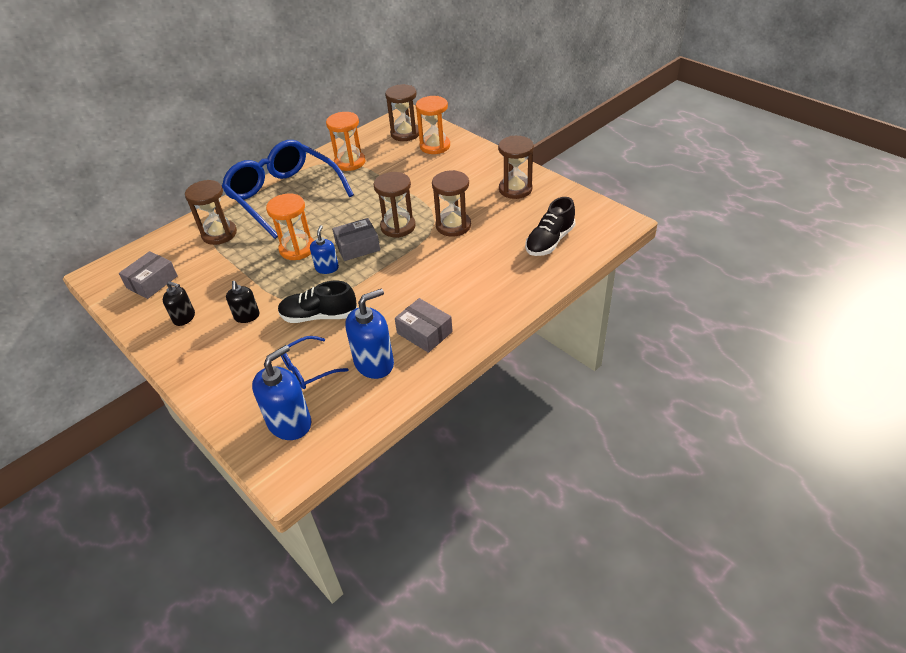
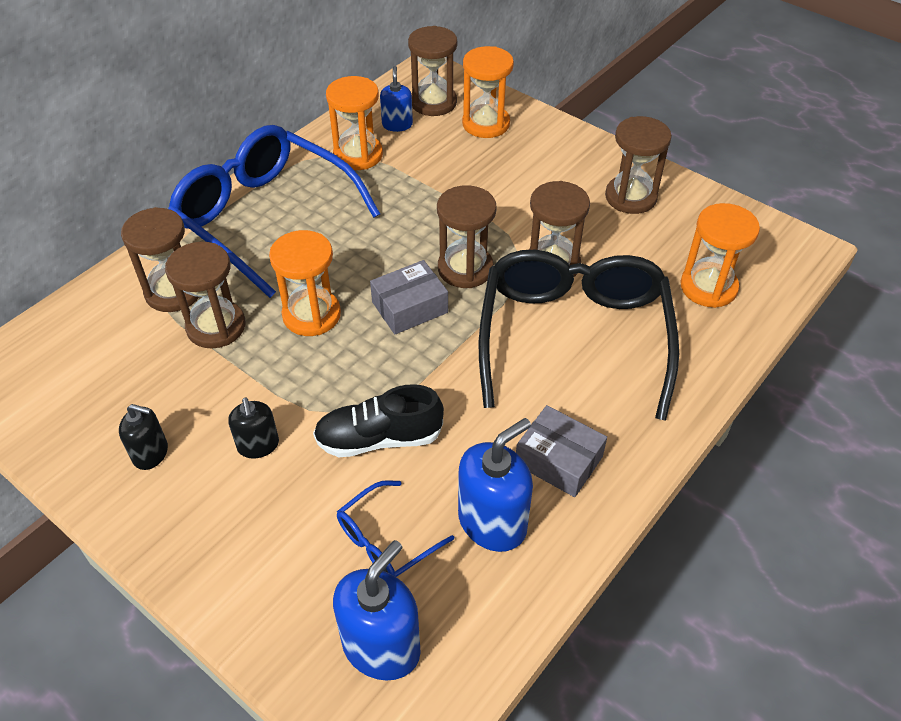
camera: 10 degrees left, 5 degrees up
grey box [119,251,178,299] -> none
blue soap dispenser [310,225,339,274] -> blue soap dispenser moved to [380,66,413,132]
black shoe [525,197,576,256] -> orange hourglass [680,203,760,308]
none -> brown hourglass [165,242,246,348]
none -> black glasses [479,250,679,421]

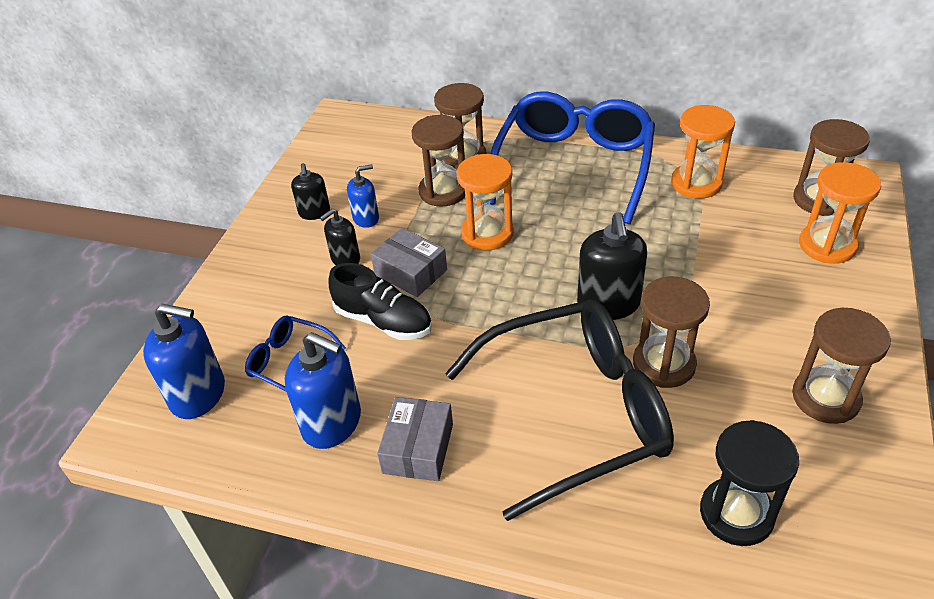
camera: 70 degrees right, 5 degrees down
black shoe [313,384,444,457] -> black shoe turned 150 degrees clockwise [328,263,432,340]
grey box [370,260,448,334] -> grey box moved to [371,228,447,297]
blue soap dispenser [380,66,413,132] -> blue soap dispenser moved to [347,164,379,228]
brown hourglass [437,185,497,288] -> black soap dispenser [577,212,647,320]
orange hourglass [680,203,760,308] -> black hourglass [700,420,799,546]

